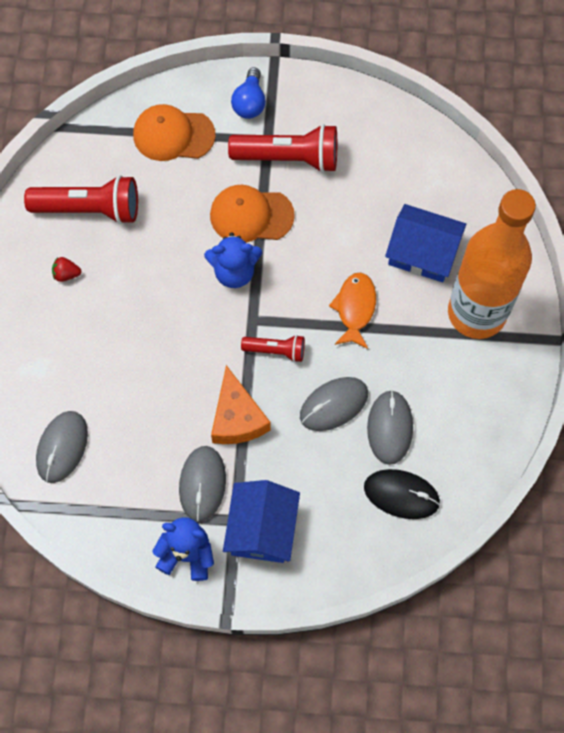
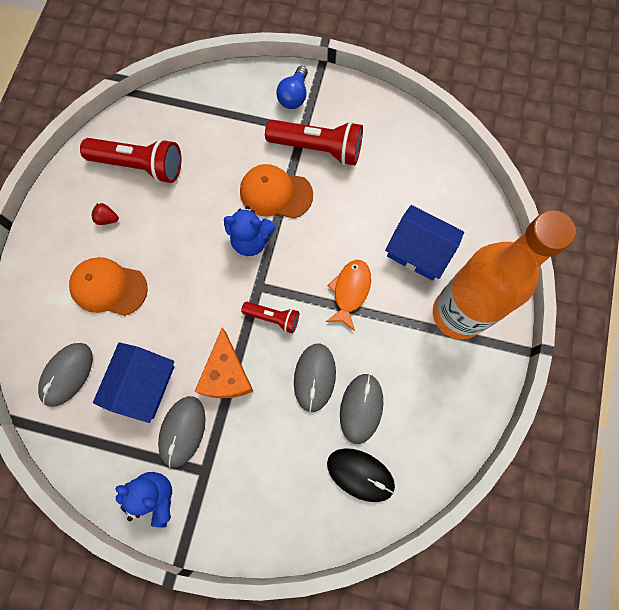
camera: 10 degrees right, 5 degrees up
orange cap [133,104,216,161] -> orange cap moved to [69,257,148,316]
blue house [223,480,300,563] -> blue house moved to [93,342,174,423]
grey mouse [300,377,368,431] -> grey mouse turned 60 degrees counterclockwise [294,343,336,412]

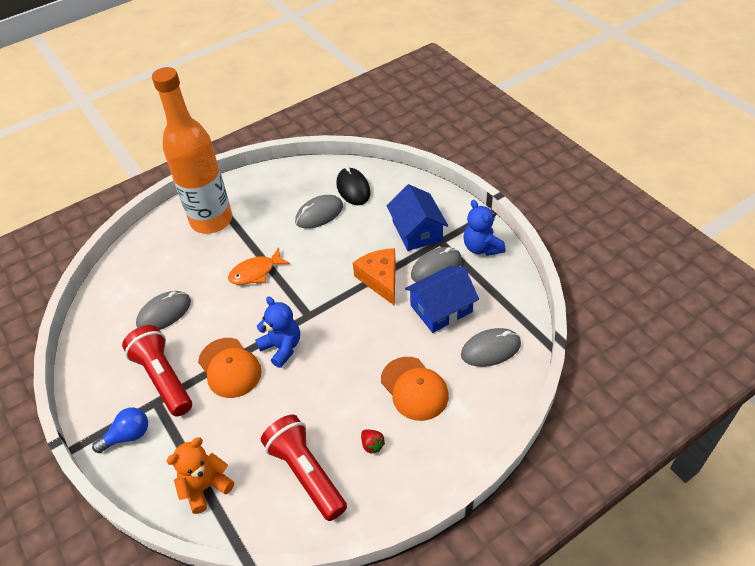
camera: 135 degrees left, 25 degrees down
orange cheese [194,327,253,398] -> orange cheese turned 60 degrees counterclockwise [353,248,396,306]
red flashlight [241,302,299,334] -> none
grey mouse [294,343,336,412] -> grey mouse moved to [136,291,191,330]
blue house [385,205,464,281] -> blue house moved to [387,184,448,251]
none -> orange teddy bear [167,437,234,514]

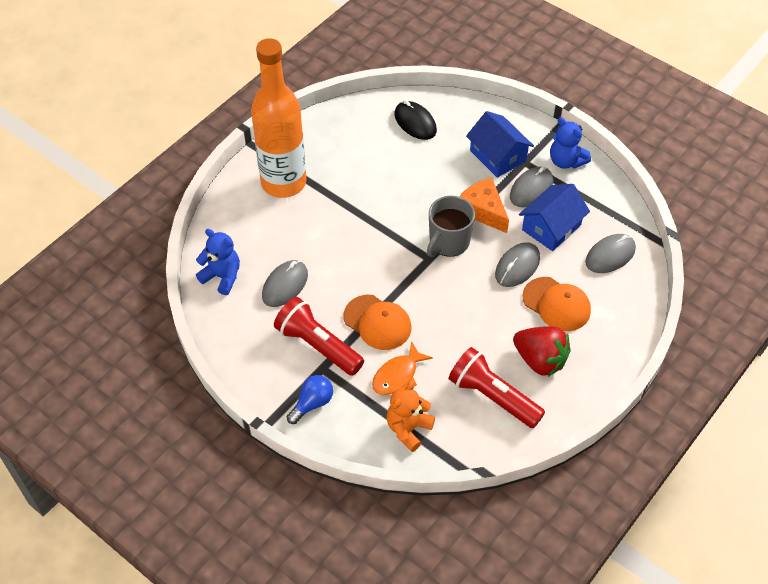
camera: 20 degrees left, 5 degrees up
orange fish [228,247,290,285] -> orange fish moved to [372,341,433,395]
blue teddy bear [255,296,300,368] -> blue teddy bear moved to [196,229,240,295]
grey mouse [295,195,343,229] -> grey mouse moved to [495,242,540,287]
red strawberry [361,429,385,454] -> red strawberry [513,326,571,377], size x2.34
none -> grey mug [427,196,475,257]

